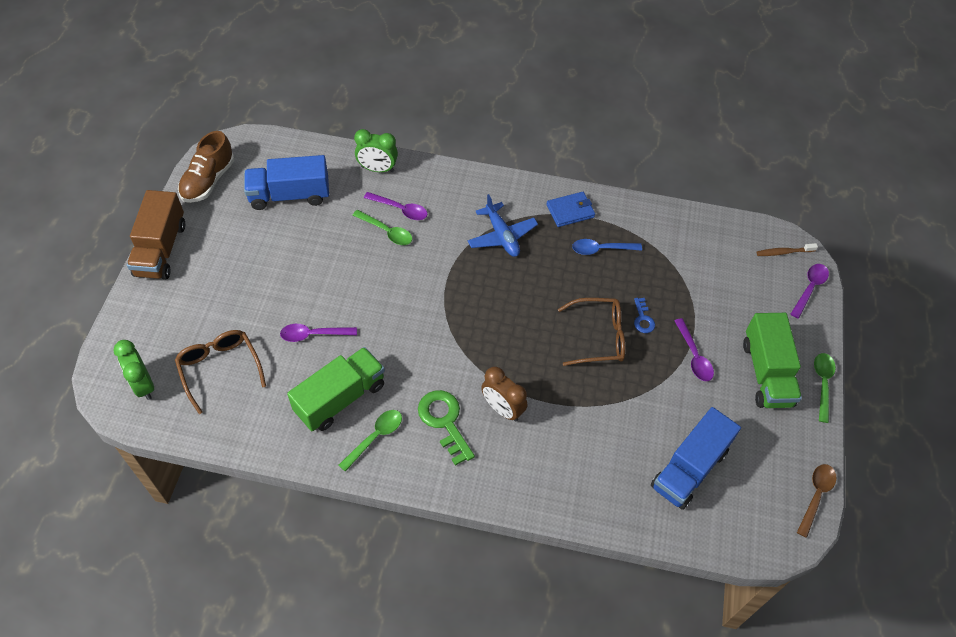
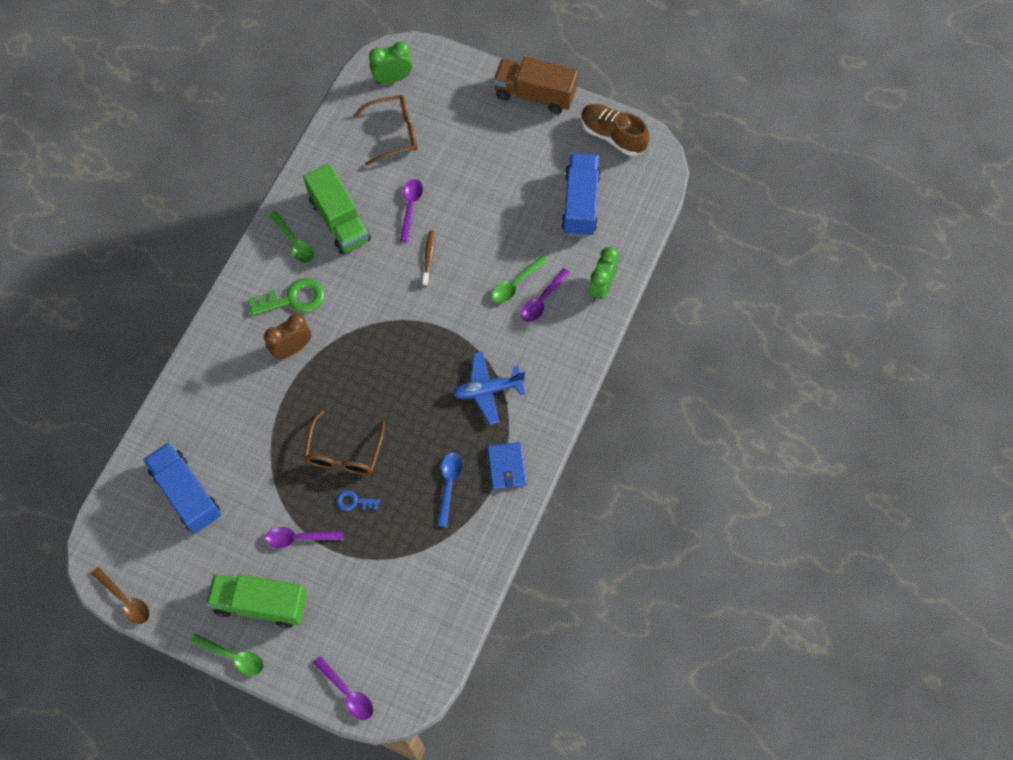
camera: 105 degrees right, 10 degrees up
brown toothbrush [757,243,818,256] -> brown toothbrush moved to [422,231,435,287]

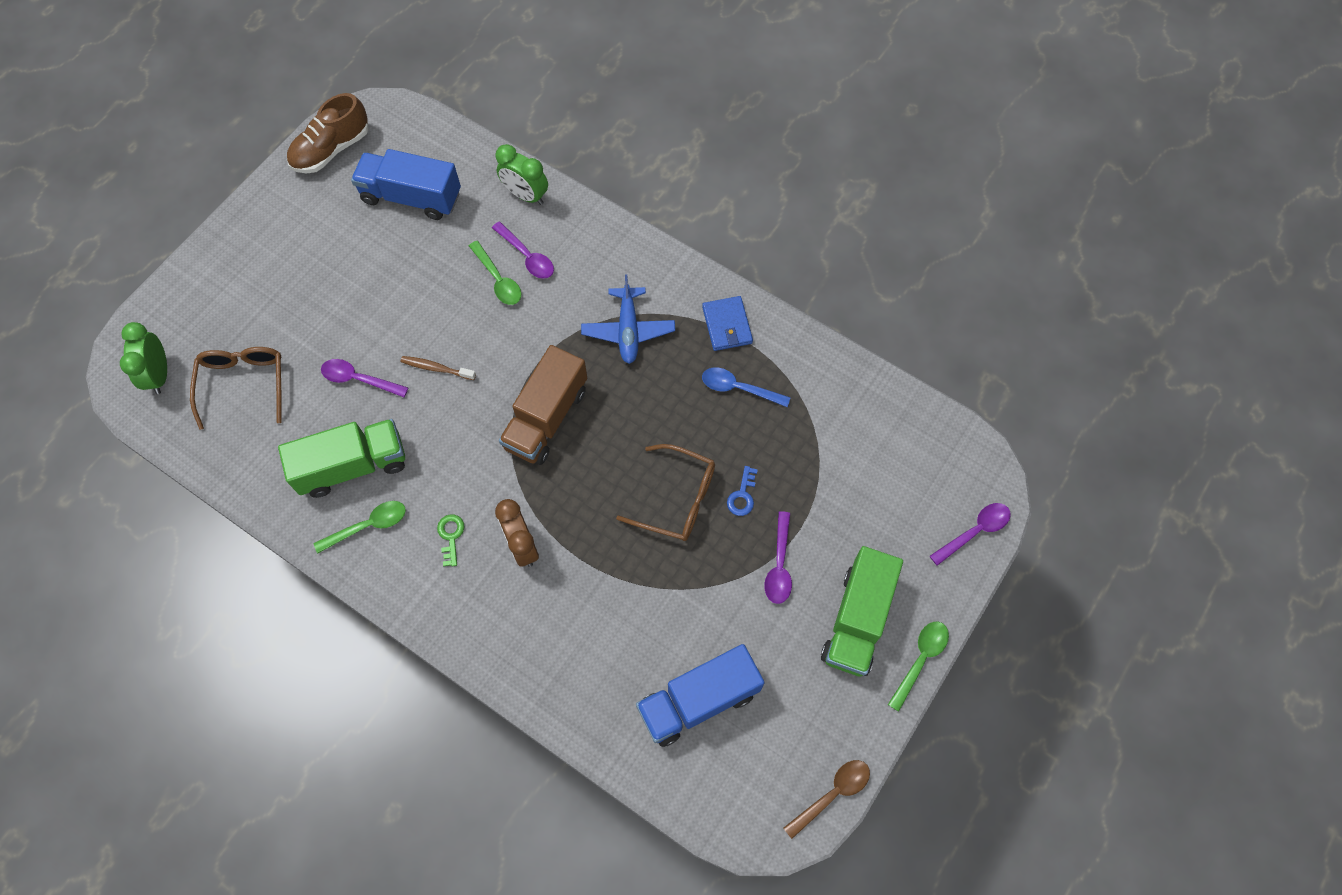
camera: 80 degrees left, 0 degrees up
green key [249,278,325,316] -> green key [437,514,465,567], size x0.54
blue wallet [487,442,527,490] -> blue wallet turned 75 degrees clockwise [702,296,753,351]
brown truck [494,57,578,114] -> brown truck moved to [499,345,587,465]

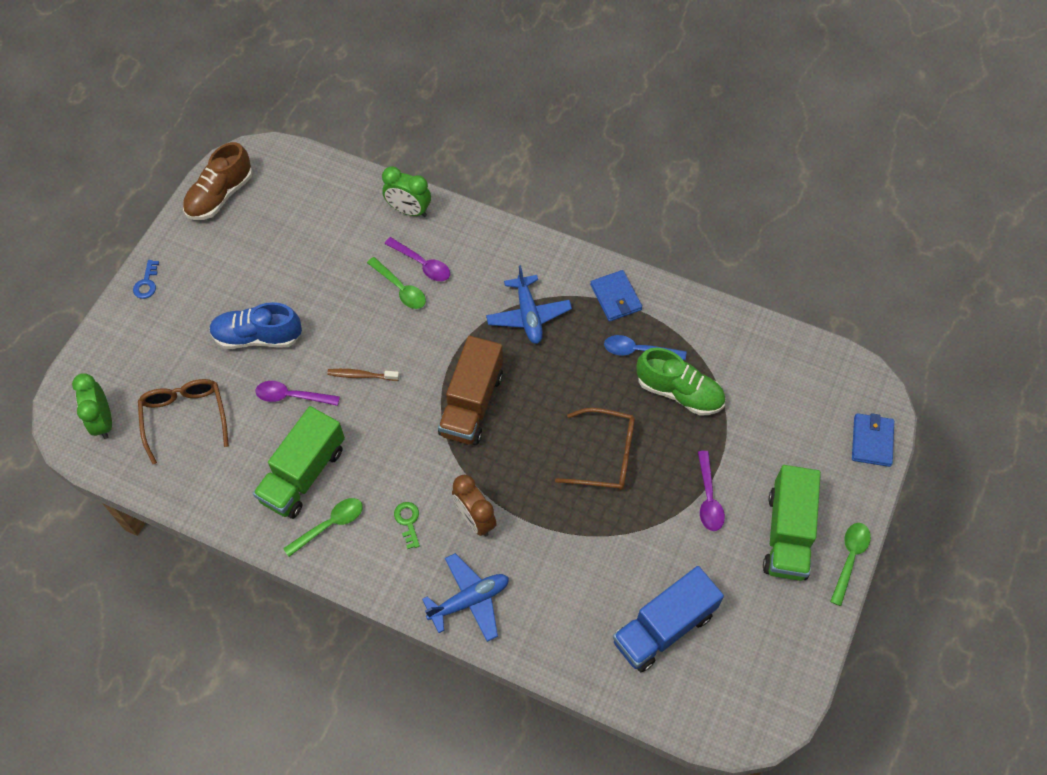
camera: 10 degrees left, 5 degrees down
green truck [278,419,405,498] -> green truck turned 150 degrees clockwise [253,406,345,519]
blue truck [351,149,461,220] -> none
blue key [727,466,758,516] -> blue key moved to [133,260,159,299]
brown spoon [783,760,870,839] -> none
purple spoon [930,503,1011,566] -> blue wallet [852,413,894,467]
none -> blue shoe [209,302,302,349]
none -> blue plane [422,553,509,642]
none -> green shoe [636,348,725,415]

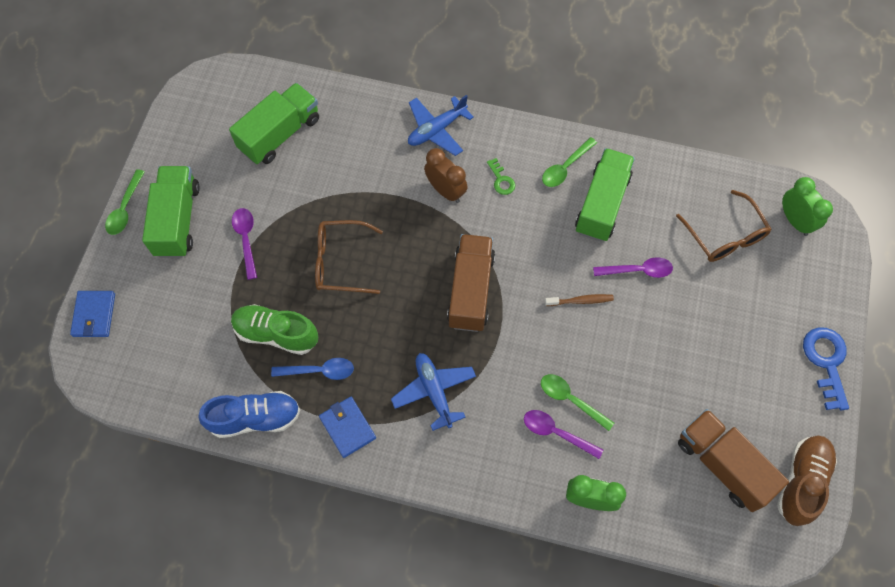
camera: 170 degrees right, 5 degrees up
blue key [133,260,159,299] -> blue key [803,327,849,410], size x1.86
blue shoe [209,302,302,349] -> blue shoe moved to [198,391,300,438]
blue truck [613,566,724,672] -> green truck [229,83,319,164]
none -> brown truck [678,409,789,512]

